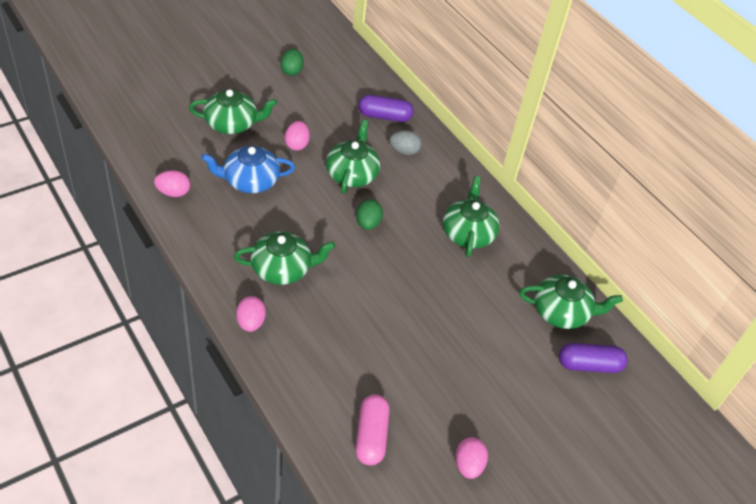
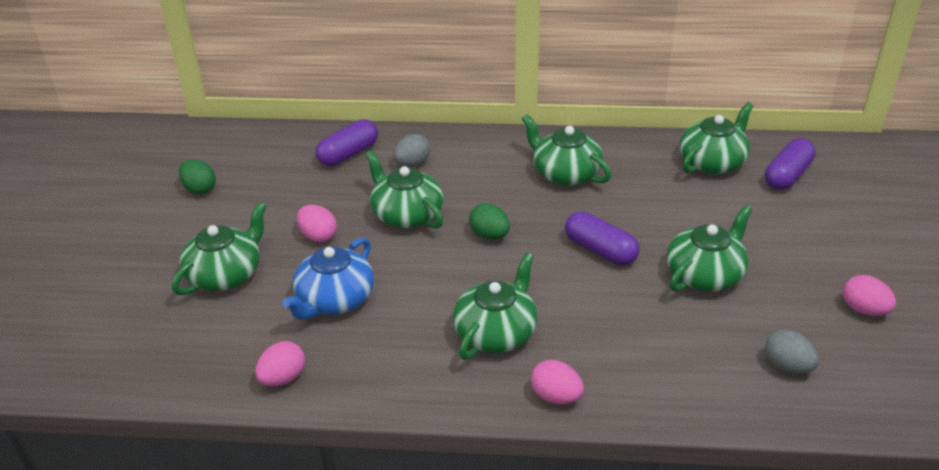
camera: 45 degrees left, 10 degrees down
pink capsule [356,394,389,465] -> grey egg [765,330,819,374]
none -> purple capsule [565,211,640,266]
none -> green teapot [667,205,752,292]

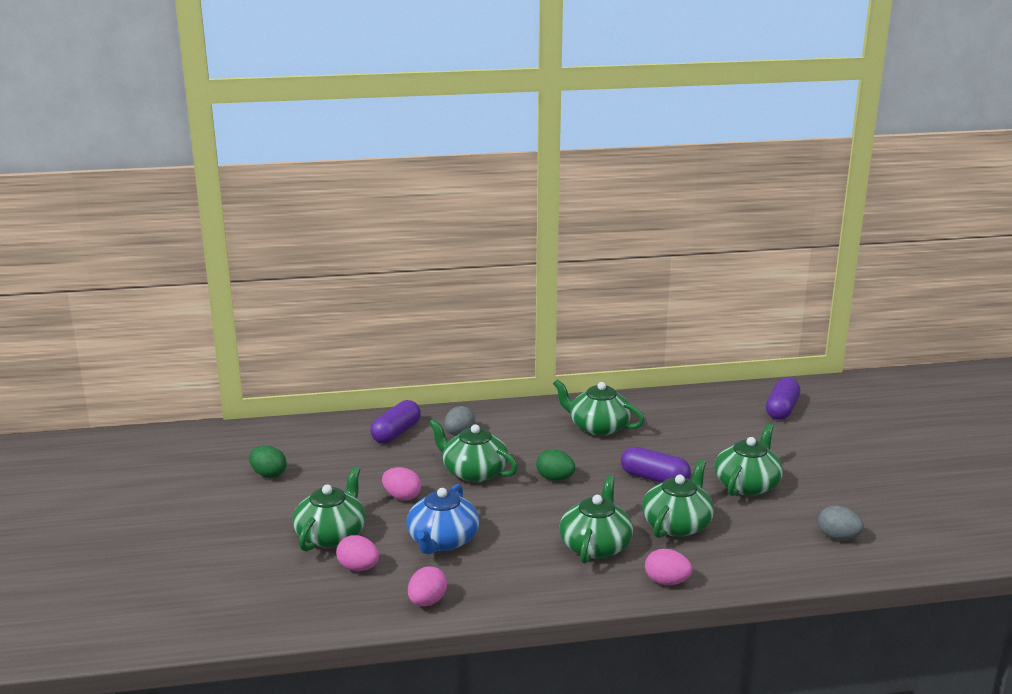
camera: 15 degrees left, 15 degrees down
green teapot [680,102,753,174] -> green teapot moved to [642,459,714,538]
pink egg [843,275,896,316] -> pink egg moved to [336,535,379,571]

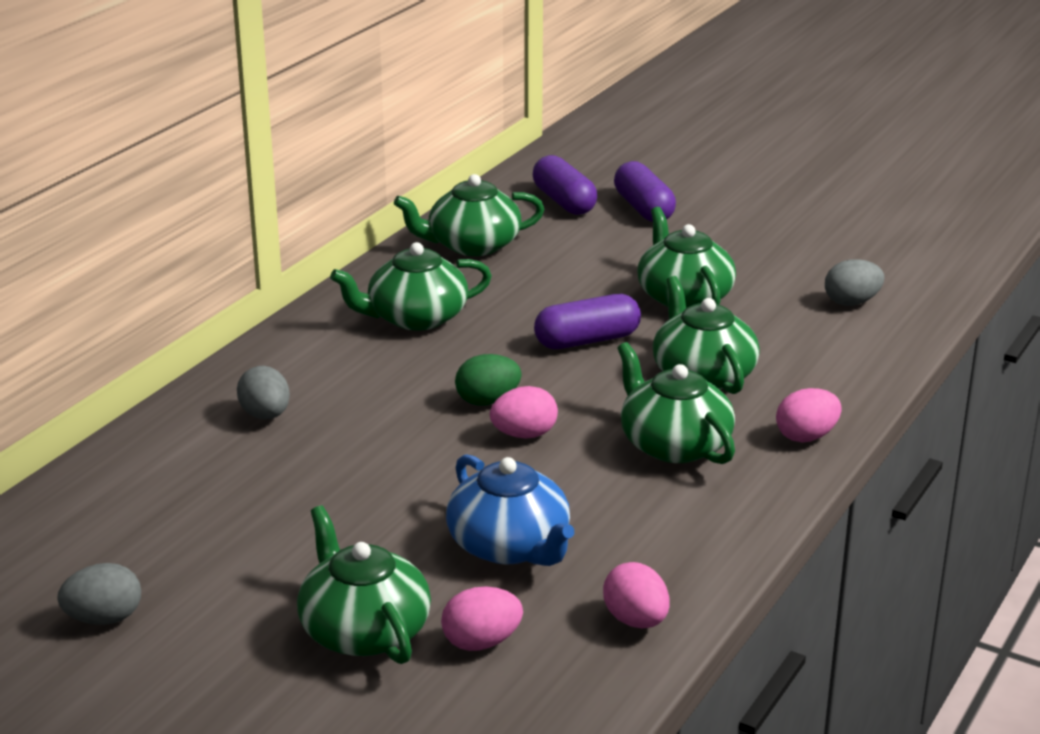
camera: 50 degrees left, 5 degrees up
green egg [249,446,287,478] -> grey egg [57,563,141,625]
purple capsule [370,400,421,444] -> purple capsule moved to [614,161,676,222]
pink egg [382,467,421,501] -> pink egg moved to [490,386,558,438]
green teapot [429,419,518,482] -> green teapot moved to [394,174,544,256]

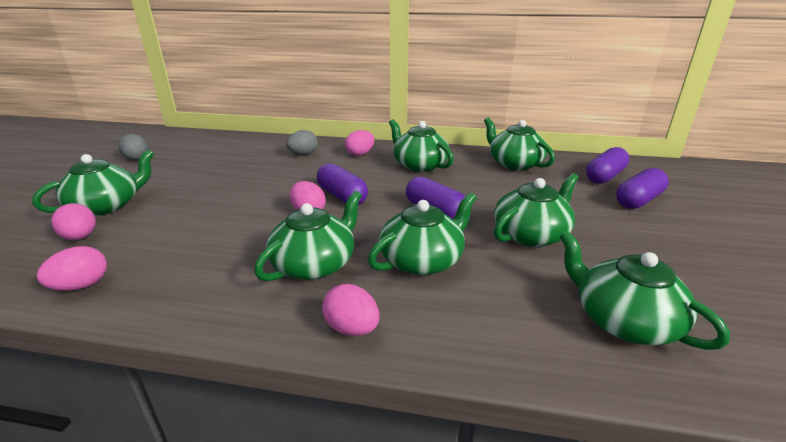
camera: 70 degrees right, 0 degrees up
blue teapot [446,454,574,566] -> none
green egg [455,354,522,406] -> purple capsule [317,163,368,205]
grey egg [825,259,885,306] -> green teapot [559,231,730,350]
none -> pink egg [345,130,374,156]

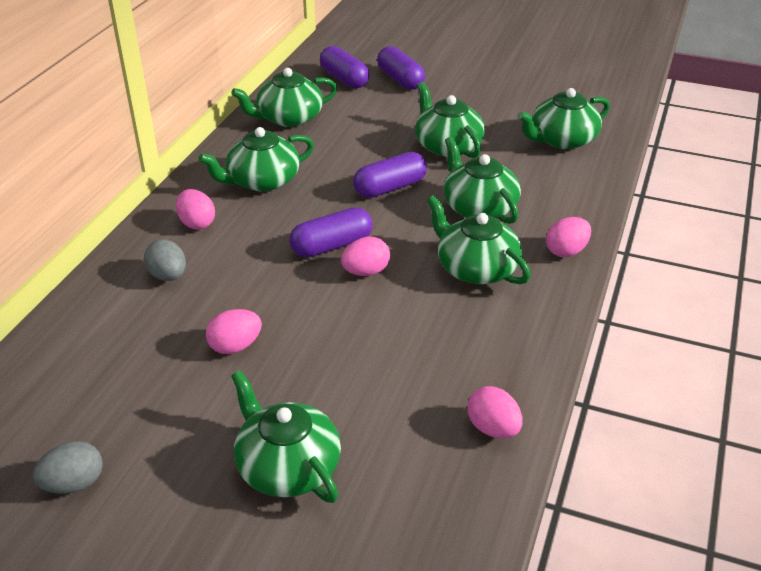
camera: 80 degrees left, 10 degrees up
pink egg [51,203,96,240] -> pink egg moved to [206,309,262,354]

